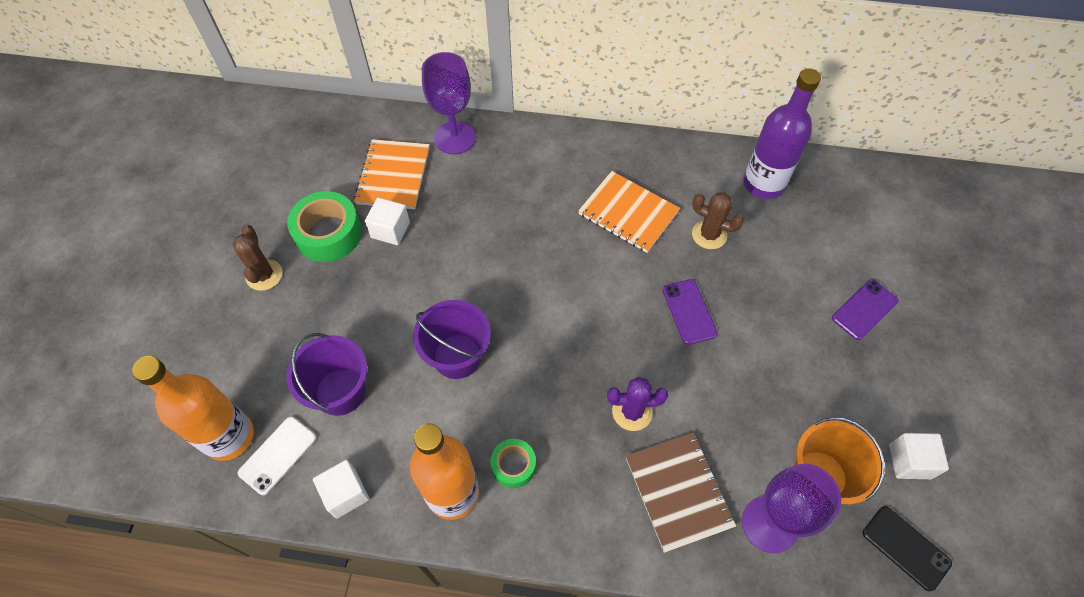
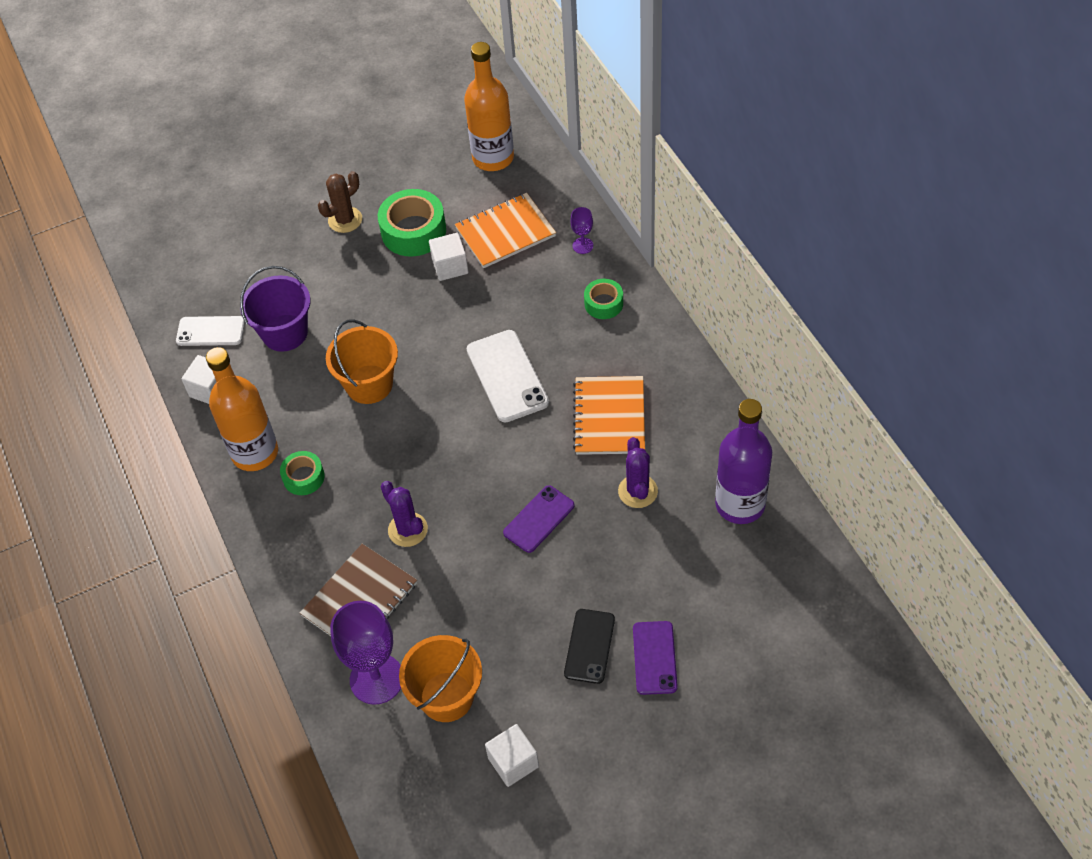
camera: 60 degrees right, 5 degrees down
orange bottle [132,356,254,461] -> orange bottle moved to [464,42,514,171]
purple bucket [413,300,491,379] -> orange bucket [326,319,398,404]
purple goblet [422,52,476,154] -> purple goblet [570,207,593,254], size x0.46
brown cactus [692,192,744,249] -> purple cactus [618,437,658,508]
purple phone [832,279,899,340] -> purple phone turned 75 degrees clockwise [633,621,678,695]
black phone [863,506,952,591] -> black phone moved to [564,609,615,684]
none -> white phone [466,330,549,423]
none -> green tape [584,279,623,319]

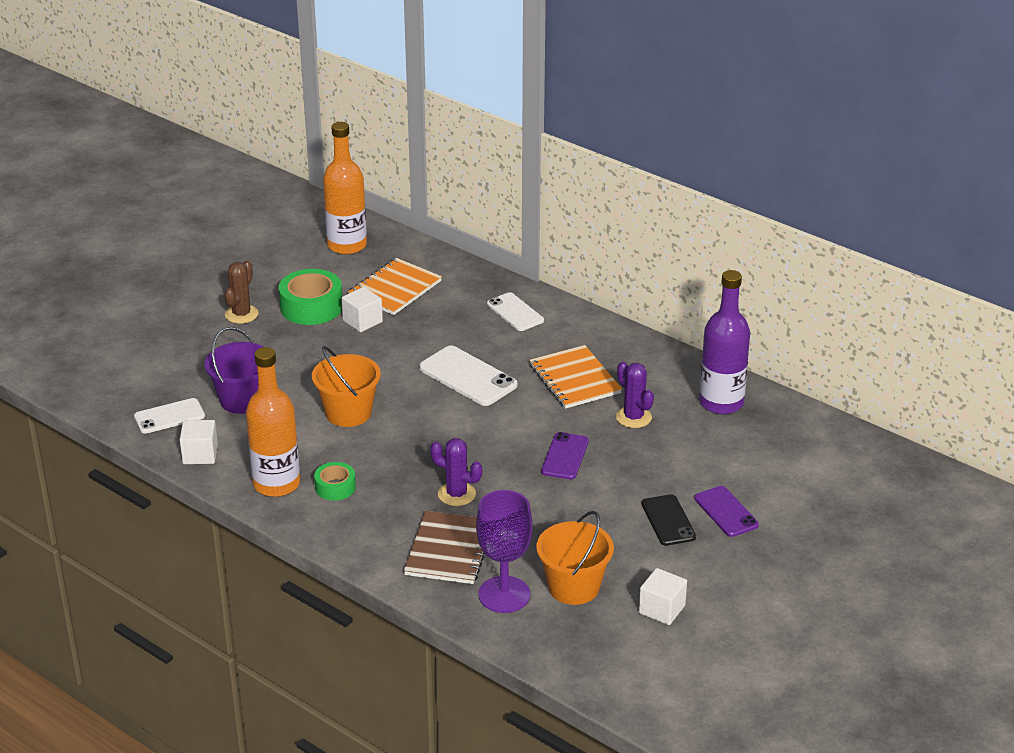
camera: 30 degrees left, 20 degrees down
purple goblet [570,207,593,254] -> none
green tape [584,279,623,319] -> white phone [487,292,544,331]

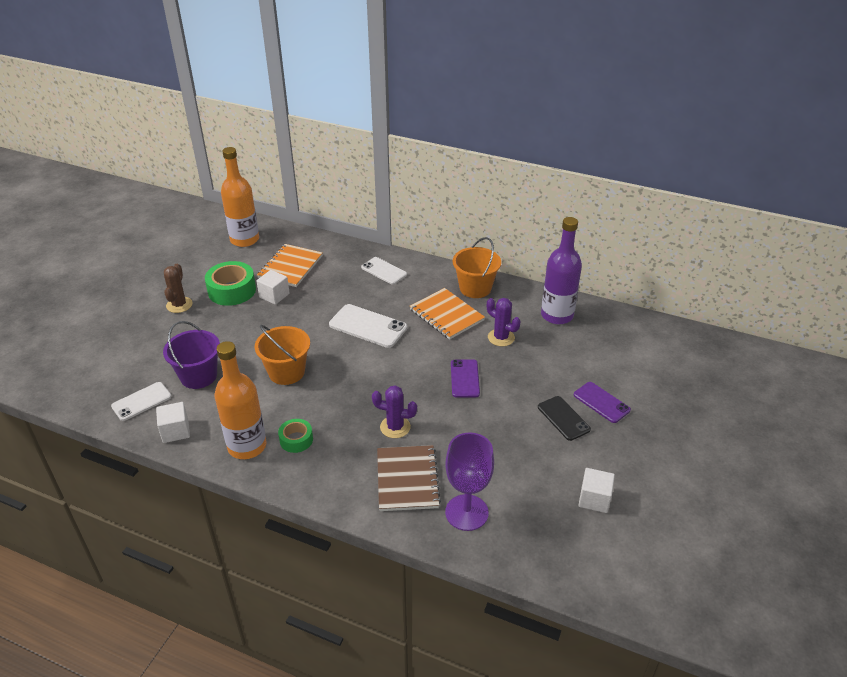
camera: 15 degrees left, 5 degrees up
orange bucket [536,511,614,605] -> orange bucket moved to [453,237,501,298]

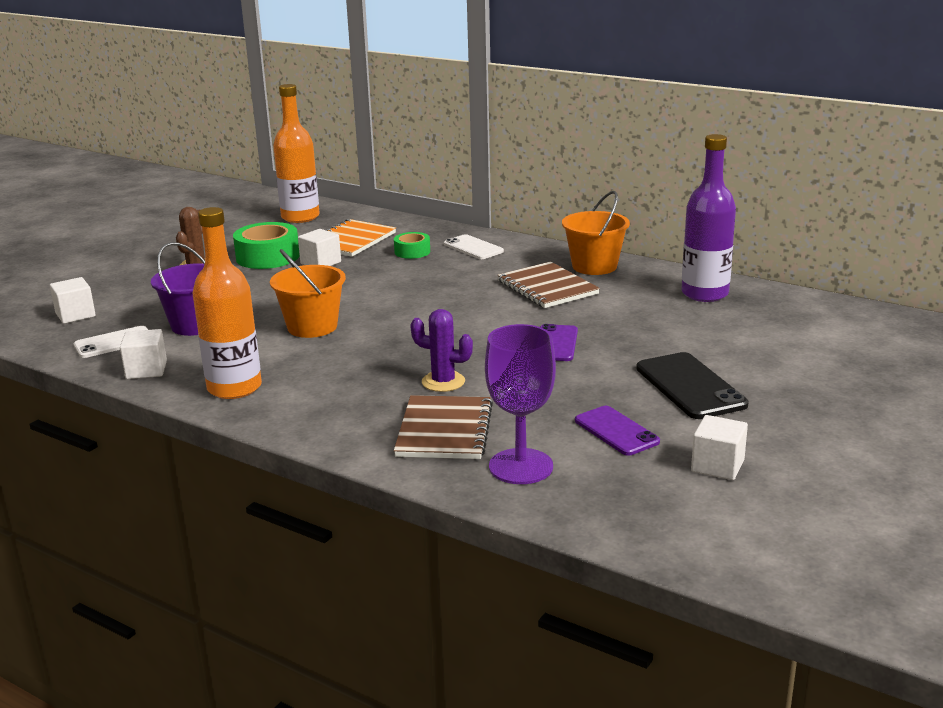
camera: 10 degrees right, 15 degrees down
green tape [278,419,313,453] -> green tape moved to [394,232,430,259]
white phone [329,304,407,348] -> none
orange notebook [410,288,485,340] -> brown notebook [497,262,600,308]
purple cactus [487,298,520,346] -> none
black phone [538,396,591,441] -> black phone [636,352,749,419], size x1.51
purple phone [574,382,631,423] -> purple phone moved to [575,406,660,456]
none -> white cube [50,277,96,324]

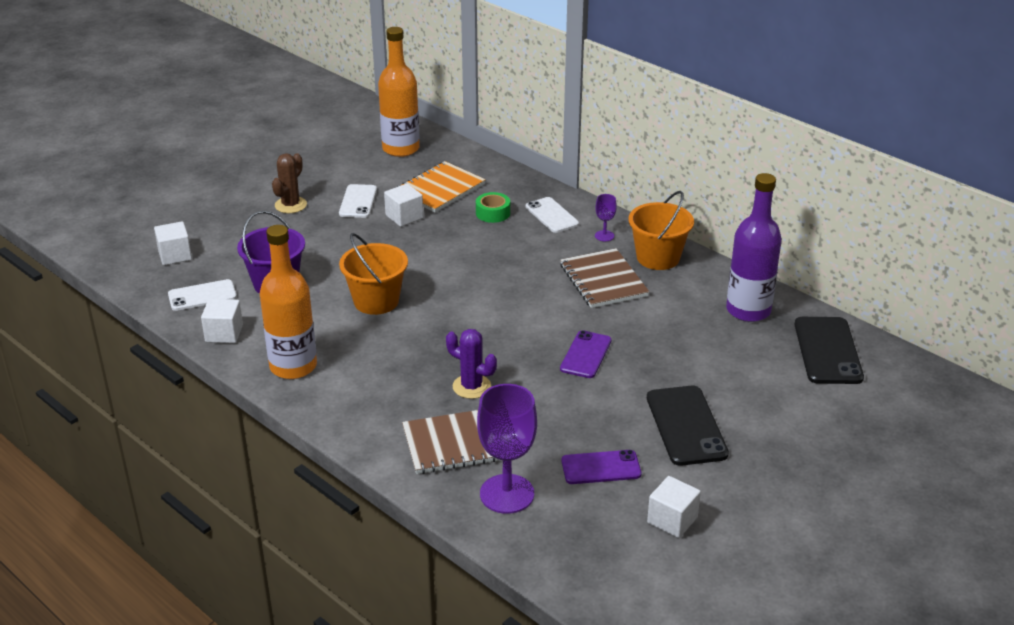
camera: 10 degrees right, 10 degrees up
green tape [233,222,300,269] -> white phone [339,184,377,218]
brown notebook [394,395,493,459] -> brown notebook turned 60 degrees clockwise [402,410,499,474]
purple phone [575,406,660,456] -> purple phone turned 75 degrees counterclockwise [562,450,641,484]
none -> purple goblet [595,194,617,241]
none -> black phone [794,317,864,384]

